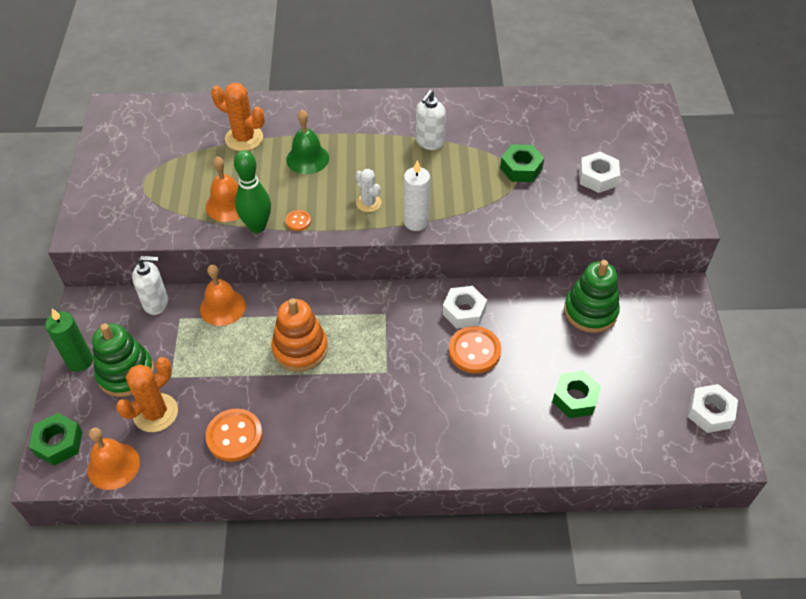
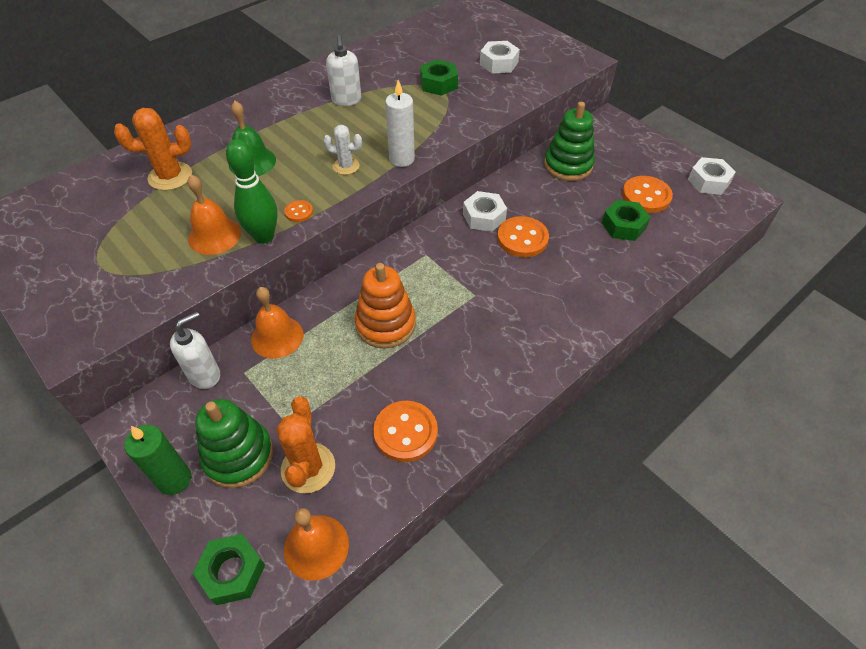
camera: 40 degrees left, 0 degrees up
none -> orange button [622,176,673,213]

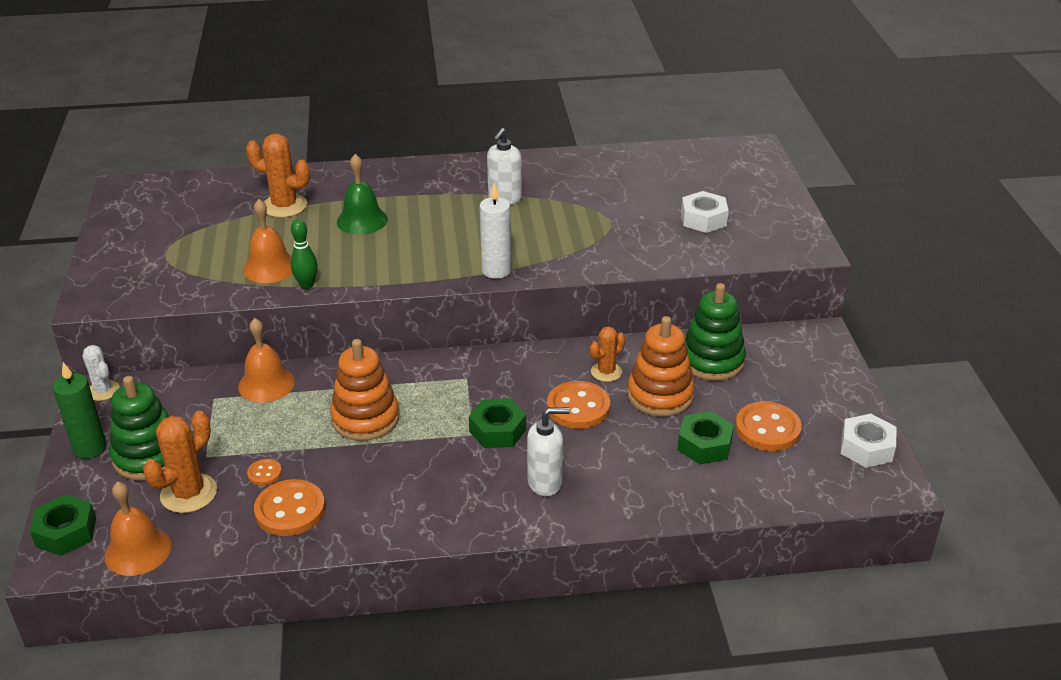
camera: 35 degrees right, 15 degrees down
white soap dispenser [170,311,220,389] -> white soap dispenser moved to [527,407,570,496]
green bowling pin [226,139,278,244] -> green bowling pin [291,219,318,289], size x0.64
orange button [284,200,313,222] -> orange button moved to [247,459,282,485]
white cactus [323,125,362,175] -> white cactus moved to [82,345,120,401]
green nut [420,59,458,96] -> green nut moved to [469,398,526,448]
white nut [463,191,507,232] -> none
none -> orange cactus [590,326,625,382]
none -> orange stacking toy [627,316,695,417]

